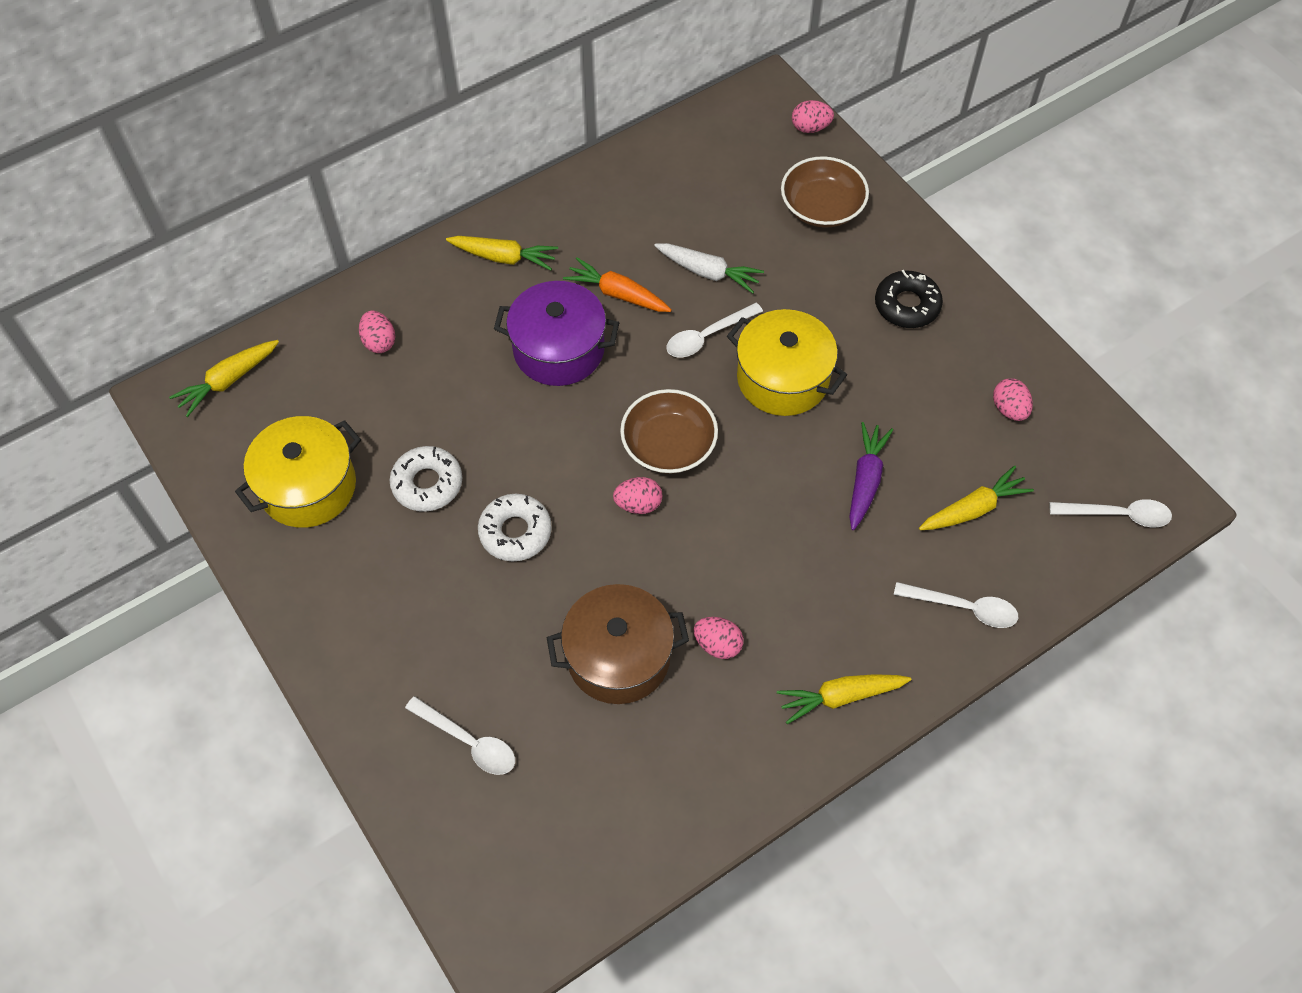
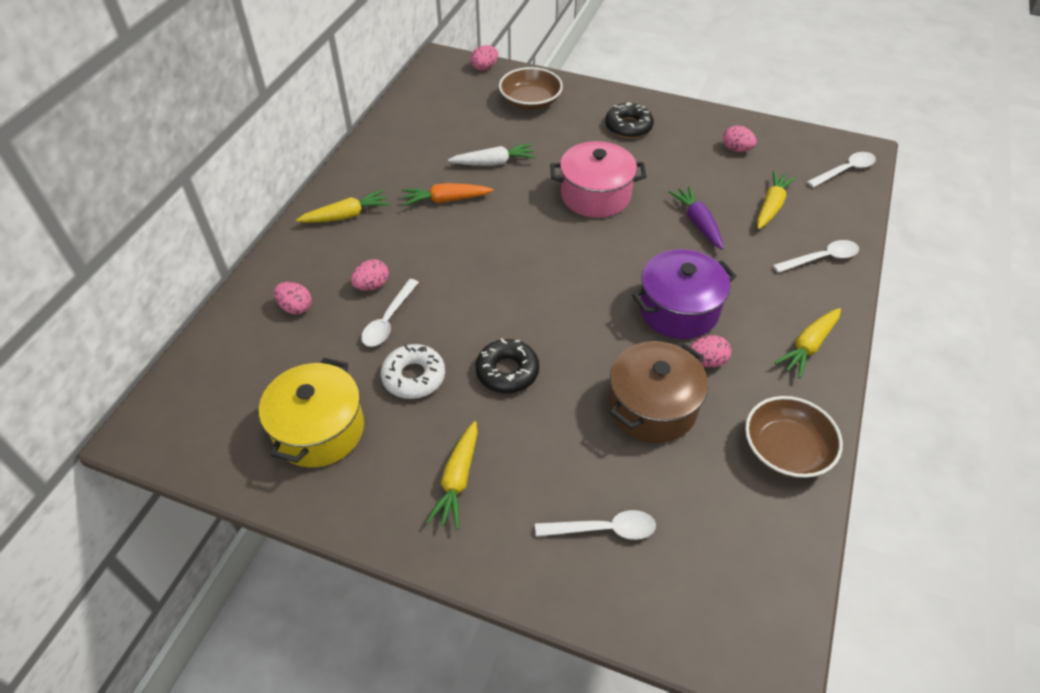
camera: 35 degrees left, 10 degrees down
yellow carrot [169,340,279,417] -> yellow carrot moved to [426,421,478,529]
white donut [478,494,552,561] -> black donut [476,339,539,393]
purple pot [494,281,619,386] -> purple pot moved to [632,249,736,339]
pink egg [613,477,662,514] -> pink egg moved to [351,259,389,291]
brown bowl [620,389,718,474] -> brown bowl moved to [745,396,843,478]
white spoon [666,303,763,358] -> white spoon moved to [361,279,419,347]
yellow pot [727,309,847,416] -> pink pot [550,141,647,218]

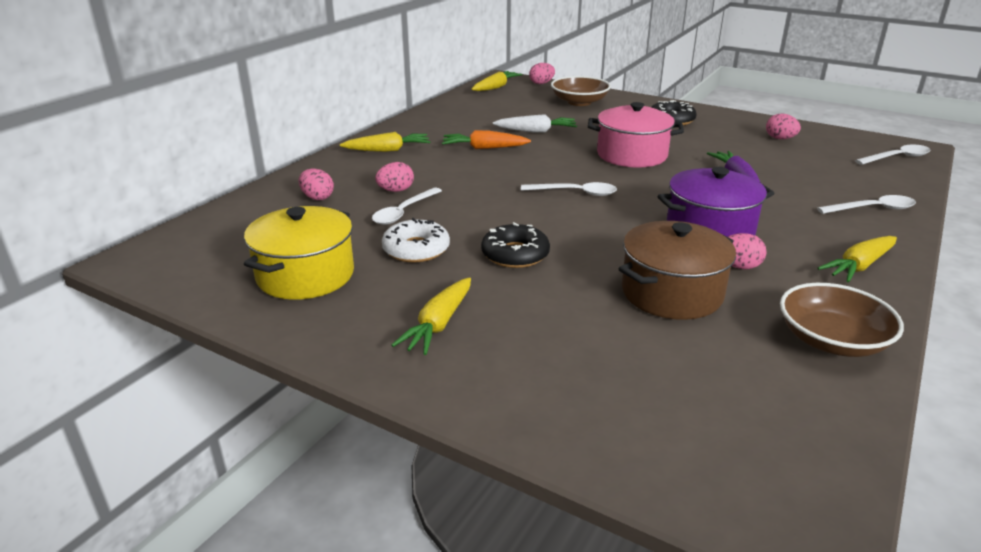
camera: 10 degrees right, 20 degrees down
white spoon [535,510,656,540] -> white spoon moved to [521,182,617,196]
yellow carrot [757,171,796,229] -> yellow carrot moved to [472,71,522,91]

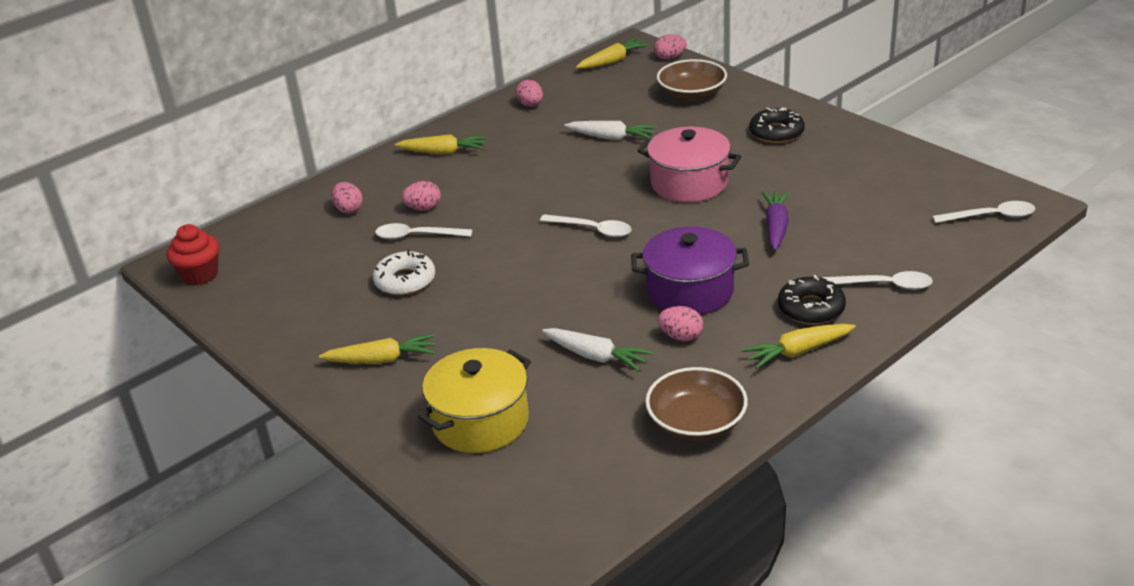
camera: 20 degrees right, 5 degrees up
yellow pot [244,206,354,300] -> yellow pot moved to [418,348,531,453]
white spoon [372,187,442,225] -> white spoon turned 45 degrees clockwise [375,223,472,239]
yellow carrot [391,277,471,355] -> yellow carrot turned 135 degrees counterclockwise [319,334,436,364]
orange carrot [442,130,531,149] -> none
black donut [481,222,550,268] -> black donut moved to [778,275,846,325]
brown pot [619,221,736,320] -> white carrot [542,328,653,371]
pink egg [766,113,801,139] -> pink egg moved to [516,80,543,107]
none -> red cupcake [167,224,219,285]

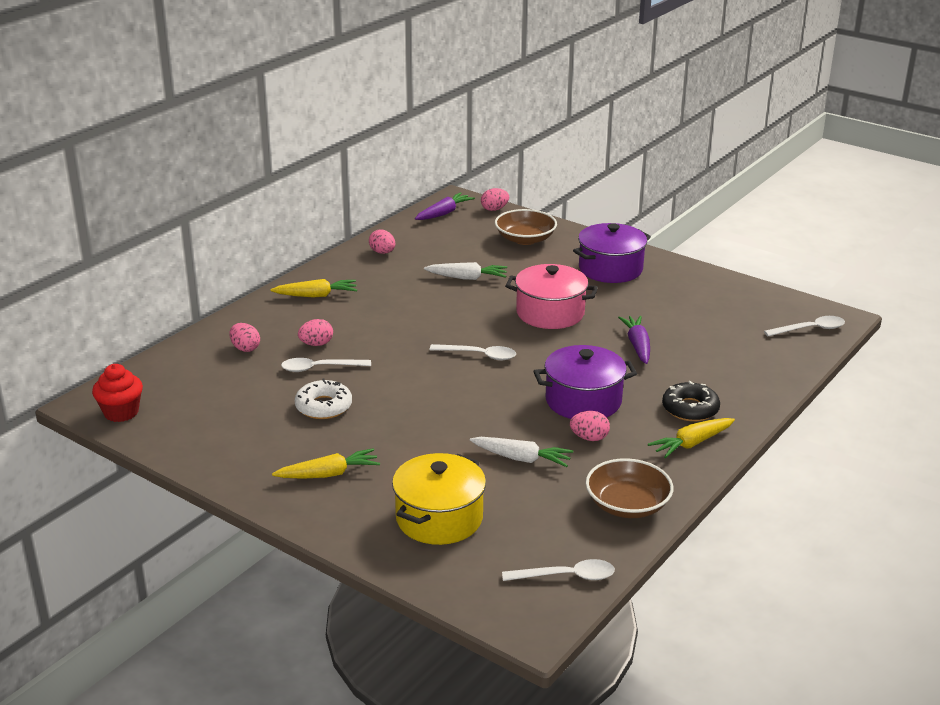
camera: 15 degrees left, 5 degrees down
yellow carrot [576,38,650,69] -> purple carrot [415,192,475,220]
black donut [750,108,805,143] -> purple pot [573,223,651,283]
white spoon [822,271,933,290] -> white spoon moved to [502,559,615,581]

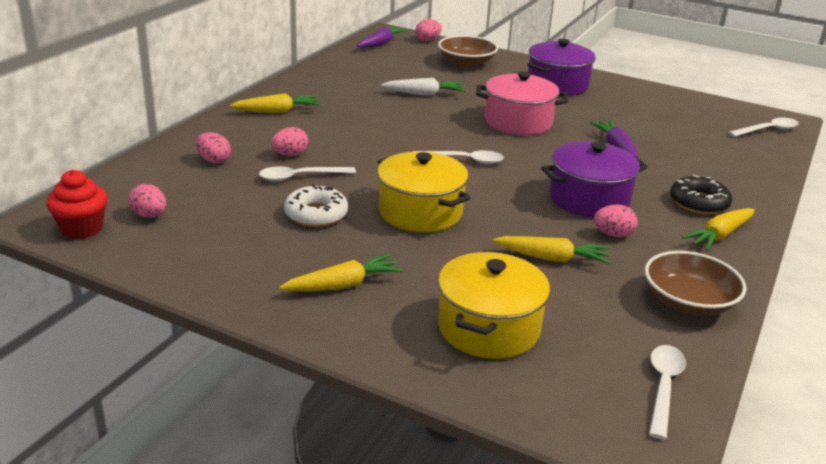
camera: 10 degrees left, 0 degrees up
pink egg [369,229,395,254] -> pink egg moved to [128,184,166,218]
white carrot [470,437,573,467] -> yellow carrot [493,236,610,264]
white spoon [502,559,615,581] -> white spoon turned 60 degrees counterclockwise [649,345,686,440]
none -> yellow pot [377,151,471,232]

